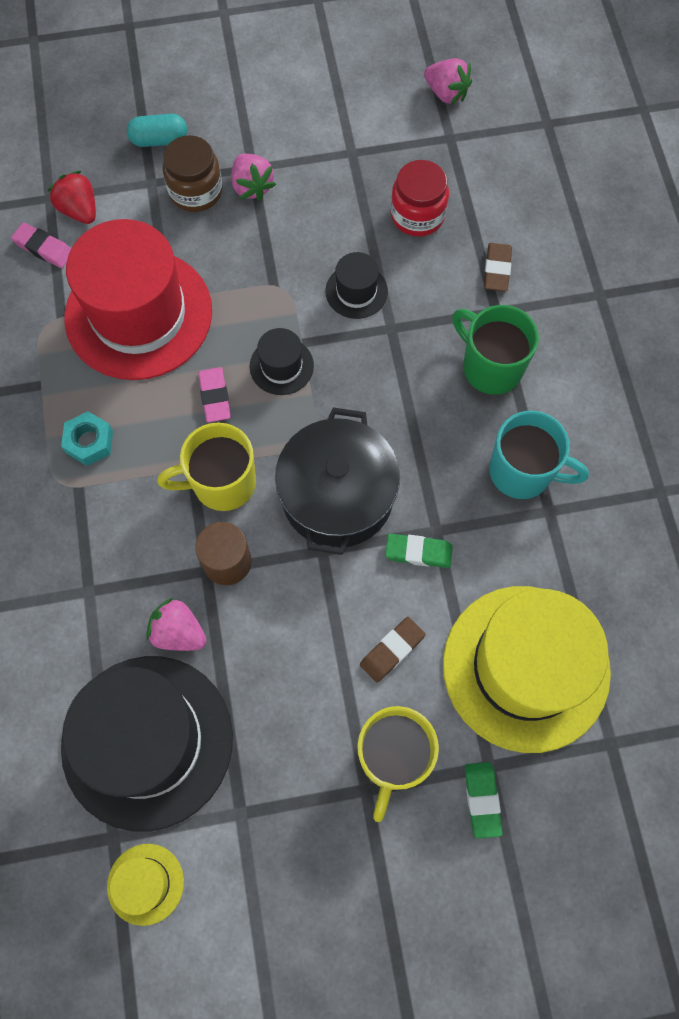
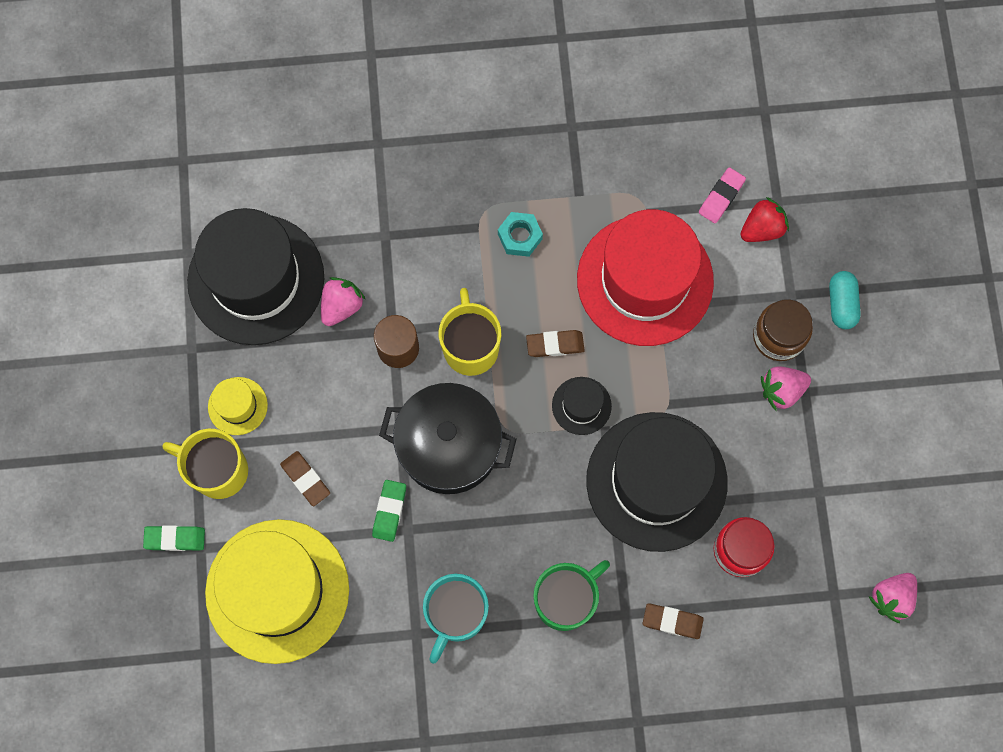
camera: 95 degrees right, 5 degrees up
yellow hat [107,844,184,926] -> yellow hat moved to [208,377,268,435]
pink eraser [198,367,231,422] -> brown eraser [526,330,584,357]
black hat [325,252,388,319] -> black hat [586,412,728,552], size x2.34

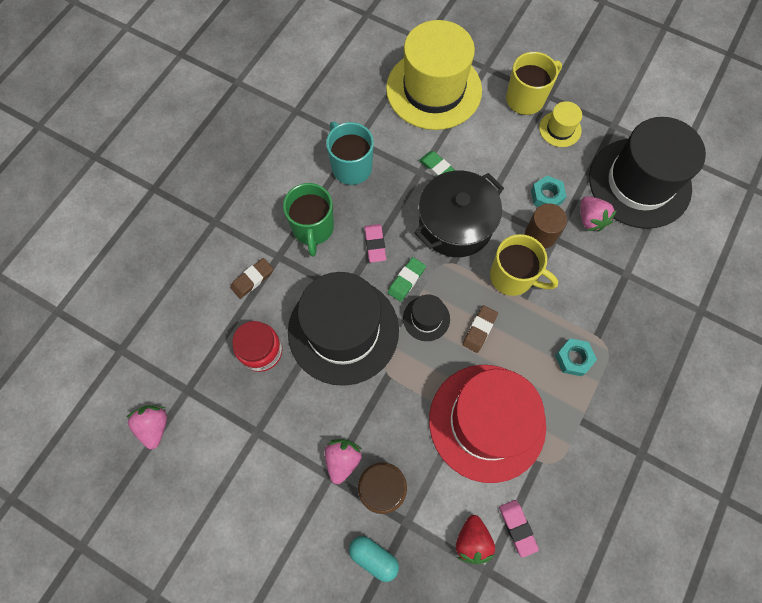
camera: 125 degrees right, 5 degrees down
green eraser [143,525,205,551] -> green eraser moved to [388,257,426,302]
brown eraser [280,451,330,506] -> none
none -> pink eraser [364,224,386,262]
none -> turquoise nut [531,176,566,207]

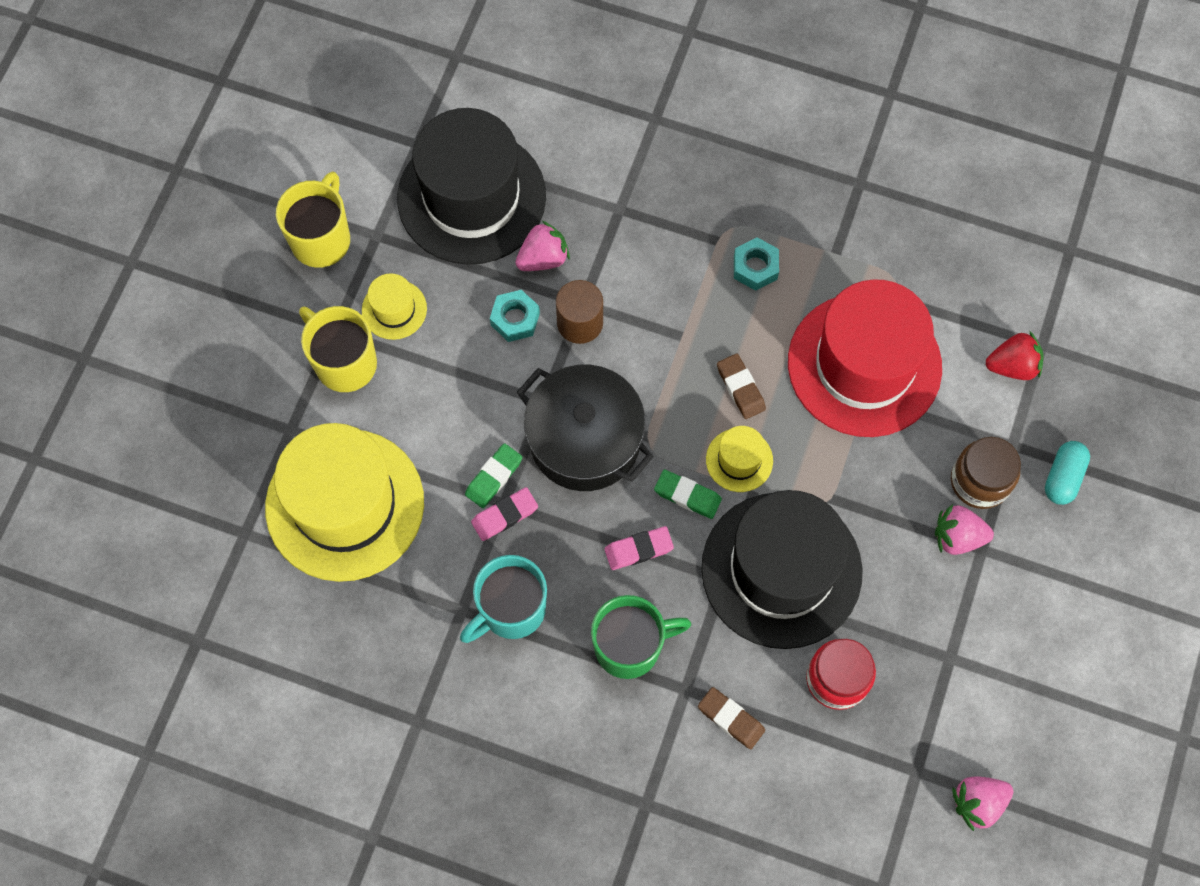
camera: 100 degrees left, 0 degrees up
black hat [403,294,450,341] -> yellow hat [706,426,773,492]
brown eraser [463,305,498,353] -> brown eraser turned 45 degrees clockwise [717,353,766,419]
yellow mug [490,234,558,296] -> yellow mug moved to [276,171,350,268]
pink eraser [499,500,539,558] -> pink eraser moved to [471,487,538,541]

